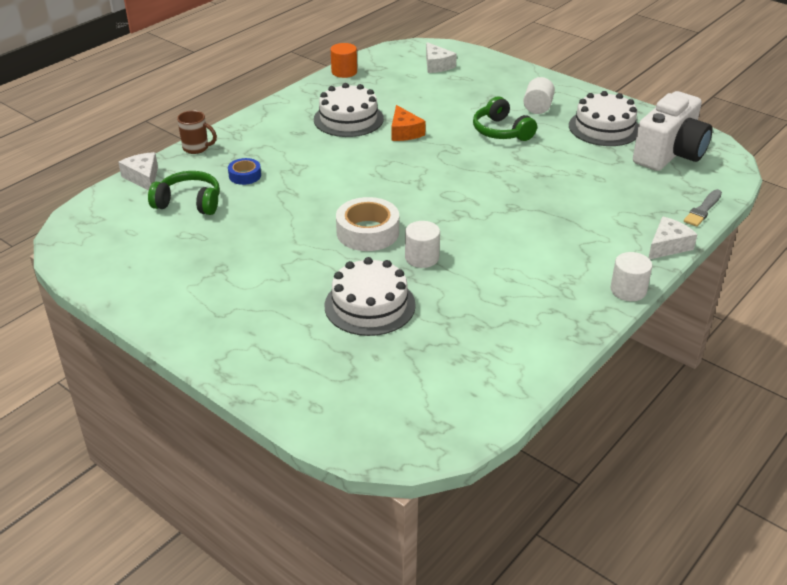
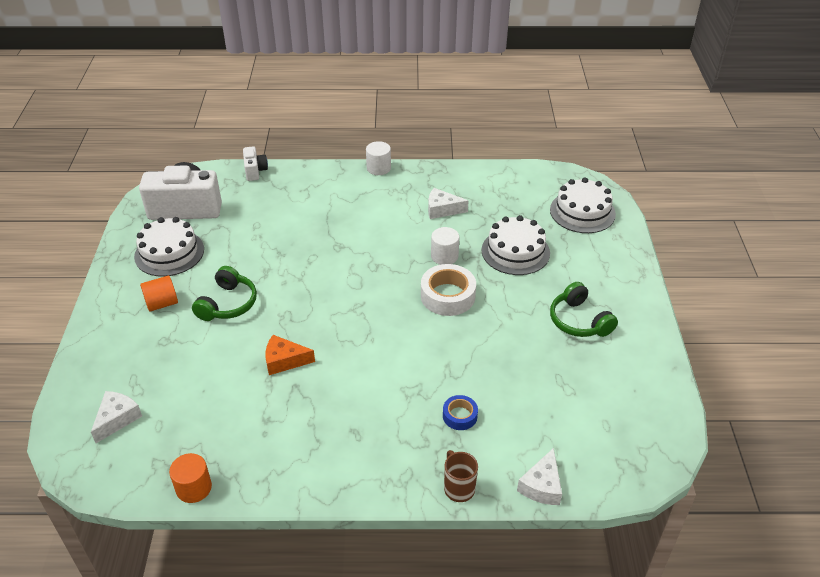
camera: 130 degrees left, 5 degrees up
green headphones [148,171,220,215] -> green headphones moved to [550,282,618,337]
white cake [314,83,384,137] -> white cake moved to [550,178,616,233]
orange cheese [391,105,426,141] -> orange cheese turned 120 degrees counterclockwise [266,335,315,375]
white cylinder [523,77,555,114] -> orange cylinder [140,276,178,312]
white cheese [648,216,697,259] -> white cheese moved to [428,188,468,219]
grey brush [684,189,722,227] -> white camera [243,147,268,181]

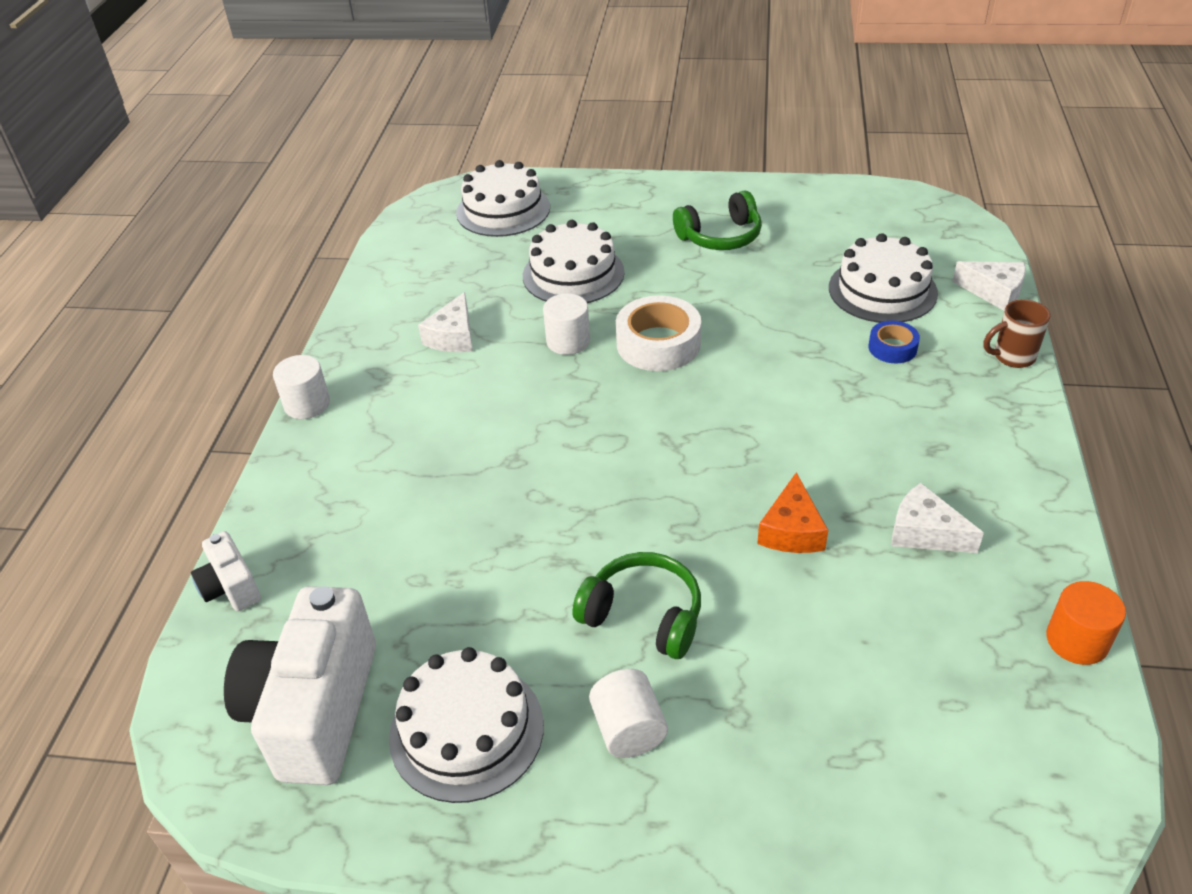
camera: 80 degrees left, 0 degrees up
white cheese [91,391,142,443] -> white cheese moved to [891,483,984,553]
orange cylinder [140,276,178,312] -> white cylinder [589,669,668,758]
white camera [243,147,268,181] -> white camera turned 120 degrees counterclockwise [191,531,261,611]
none -> white cake [829,233,938,323]

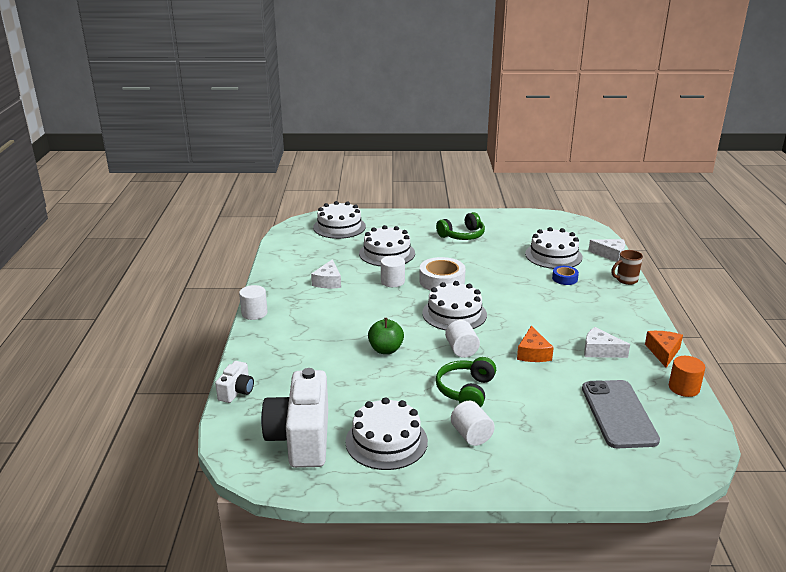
camera: 10 degrees left, 15 degrees down
white camera [191,531,261,611] -> white camera turned 120 degrees counterclockwise [215,361,254,403]
green headphones [572,552,701,659] -> green headphones turned 90 degrees counterclockwise [436,357,496,407]
none -> green apple [368,318,404,354]
none -> white cake [422,281,487,330]
none -> white cylinder [445,320,480,358]
none -> grey phone [582,380,660,448]
none -> orange cheese [645,331,683,368]

